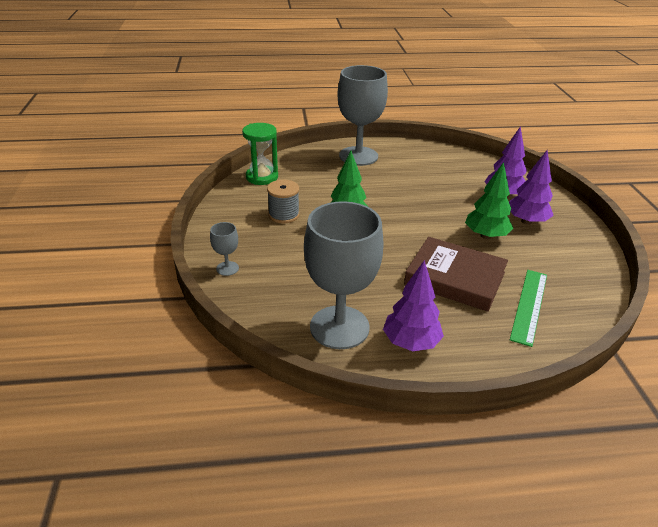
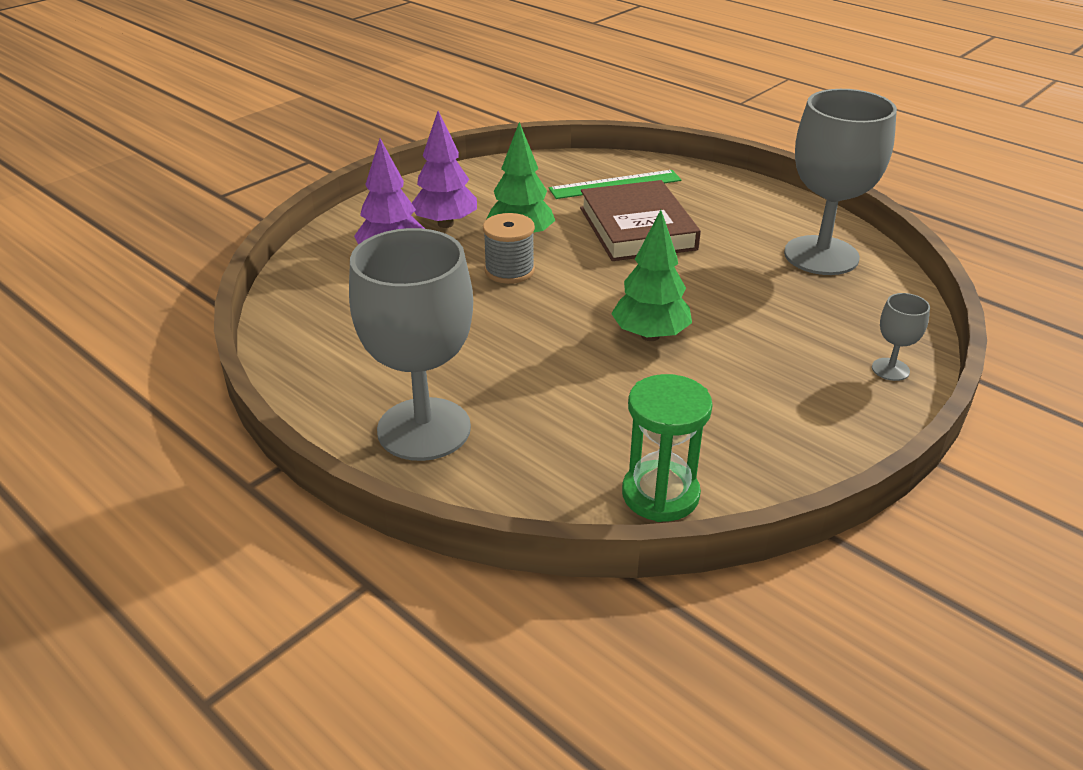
camera: 130 degrees left, 0 degrees up
grey spool [267,180,300,223] -> grey spool moved to [483,213,535,284]
purple tree [383,260,444,351] -> none

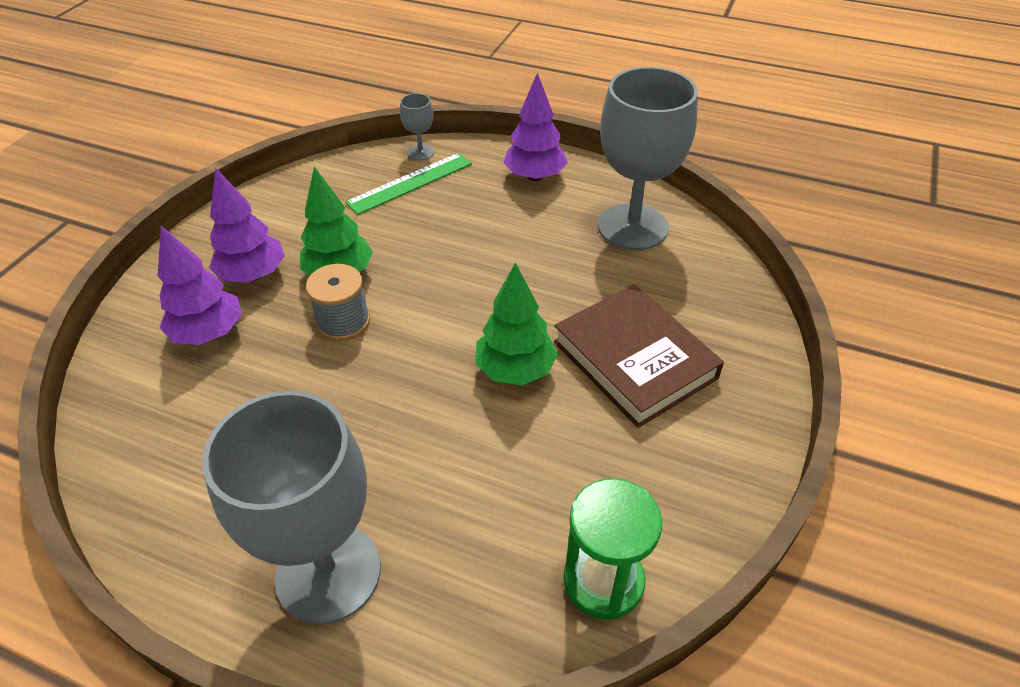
camera: 20 degrees left, 10 degrees up
brown book [580,180,701,261] -> brown book moved to [554,284,724,428]
grey goblet [872,293,930,381] -> grey goblet moved to [400,93,434,160]
none -> purple tree [503,72,568,181]

